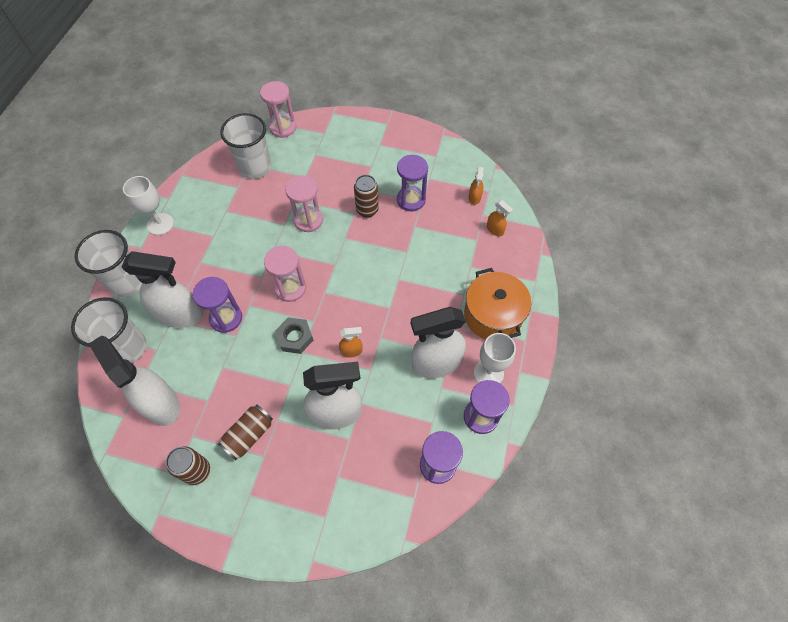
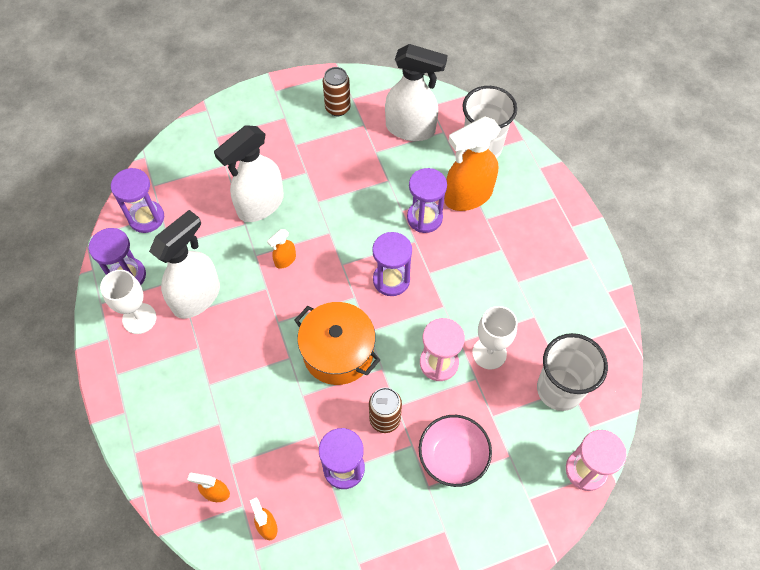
camera: 145 degrees right, 0 degrees up
white cup [75,230,142,297] -> none
white spray bottle [122,251,203,328] -> orange spray bottle [444,116,501,211]
white goblet [123,176,174,235] -> white goblet moved to [472,306,517,370]
brown can [218,405,273,461] -> none
pink hourglass [264,246,306,302] -> purple hourglass [372,232,412,296]
grey nut [275,317,313,354] -> none
orange pot [464,268,531,339] -> orange pot moved to [294,302,380,385]
none -> pink bowl [419,415,492,487]

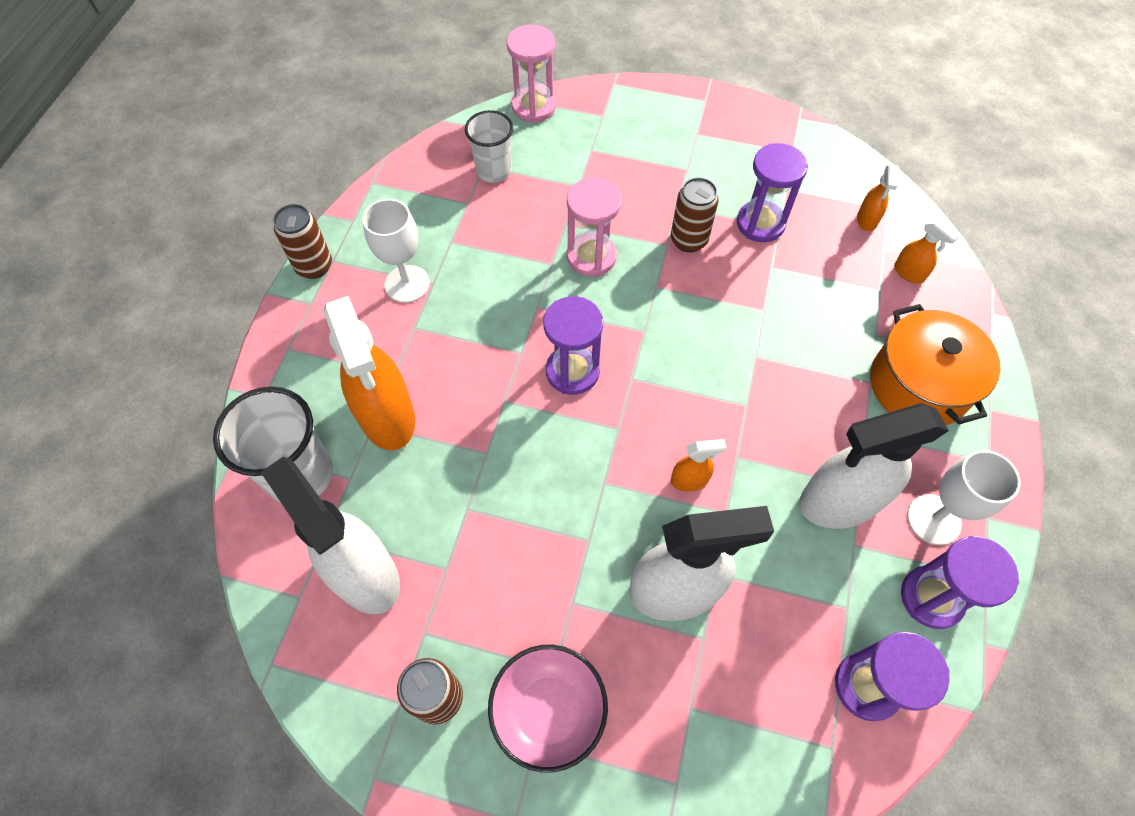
camera: 145 degrees left, 0 degrees up
orange pot [294,302,380,385] -> orange pot moved to [870,304,1001,426]
purple hourglass [407,168,447,233] -> none
pink bowl [419,415,492,487] -> pink bowl moved to [488,645,608,773]
orange spray bottle [444,116,501,211] -> orange spray bottle turned 60 degrees clockwise [324,296,415,450]
white goblet [472,306,517,370] -> white goblet moved to [362,199,430,303]
white cup [537,333,608,411] -> white cup [465,110,513,183], size x0.65
none -> brown can [273,204,332,279]

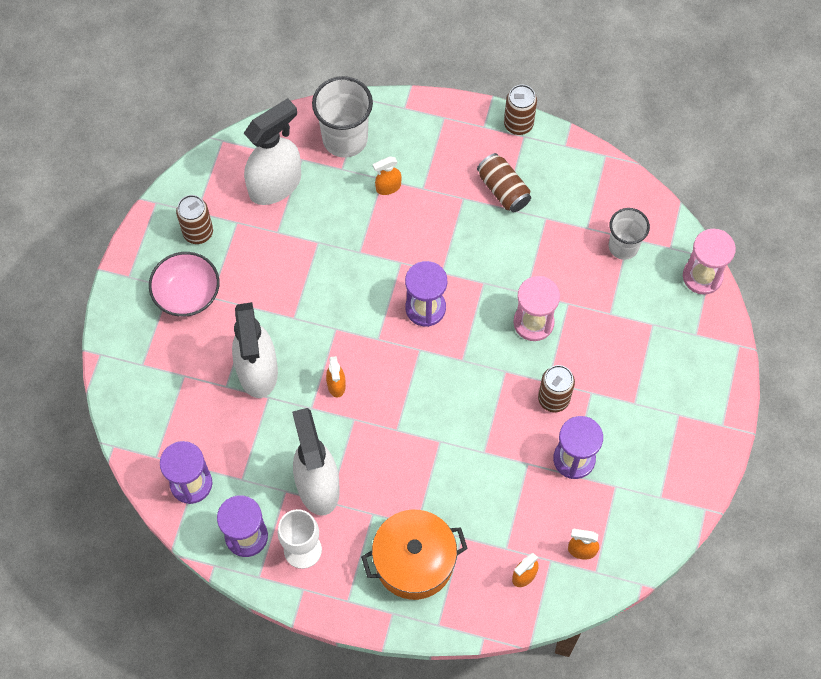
camera: 90 degrees right, 5 degrees up
orange spray bottle [324,296,415,450] -> orange spray bottle [373,156,402,195], size x0.45
white goblet [362,199,430,303] -> brown can [477,153,531,212]

